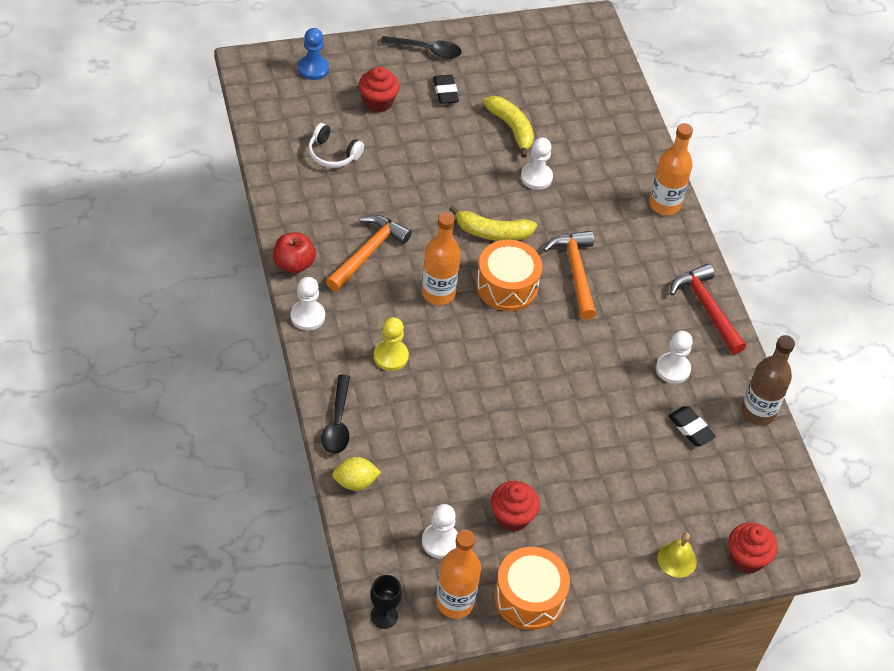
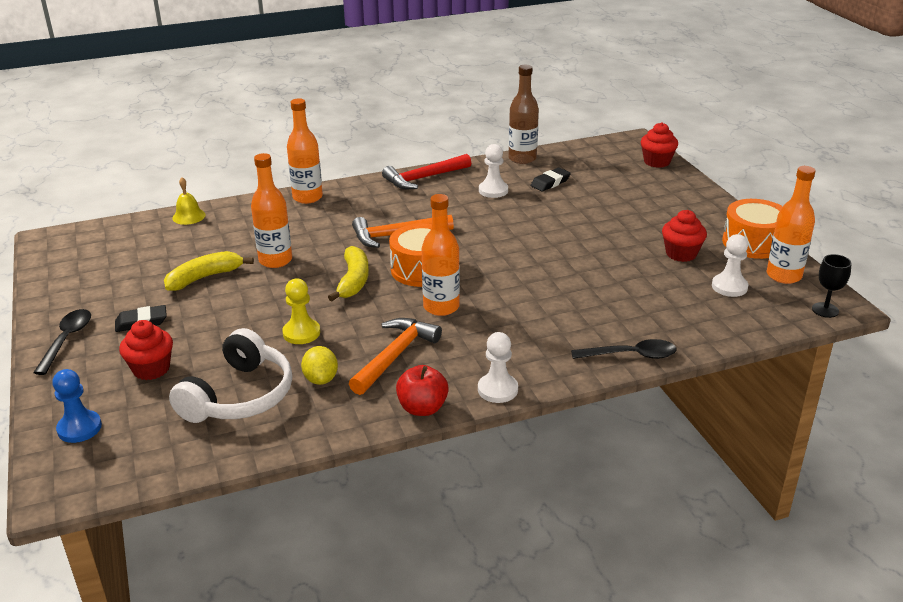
camera: 90 degrees left, 20 degrees down
white headphones [308,123,364,168] -> white headphones [169,328,292,423], size x1.71
orange hammer [326,215,412,292] -> orange hammer turned 90 degrees clockwise [349,318,442,395]
yellow lemon [332,457,381,491] -> yellow lemon moved to [301,346,338,385]
yellow pawn [374,317,409,371] -> yellow pawn moved to [282,279,320,344]
white pawn [521,137,553,190] -> orange bottle [251,153,292,268]
yellow bell [657,532,697,577] -> yellow bell moved to [172,177,206,225]

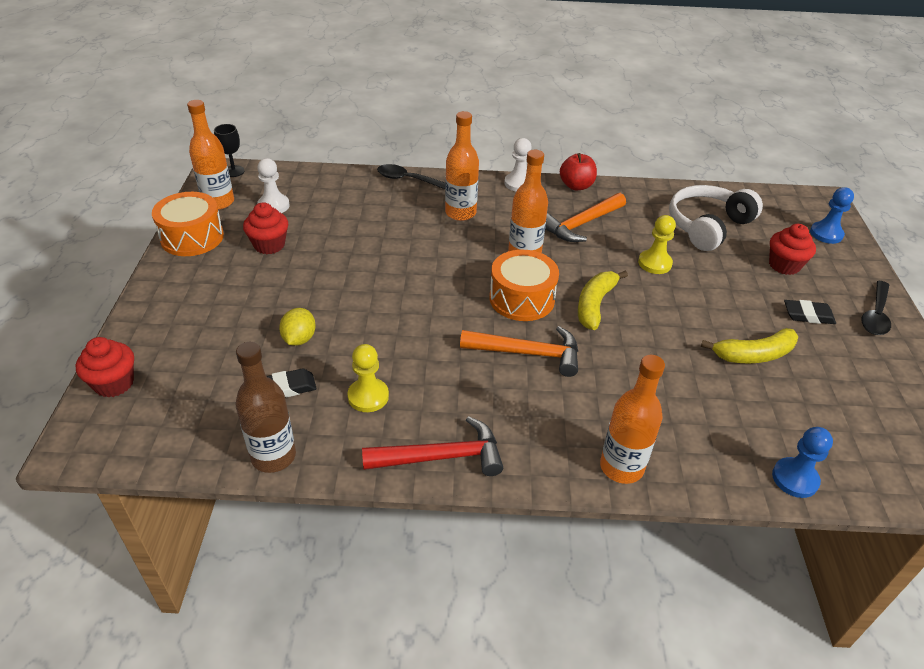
camera: 160 degrees left, 10 degrees up
yellow bell [172,177,206,225] -> blue pawn [772,427,833,498]
orange bottle [251,153,292,268] -> orange bottle moved to [445,111,479,221]
yellow lemon [301,346,338,385] -> yellow lemon moved to [279,308,316,346]
white pawn [479,144,508,198] -> yellow pawn [347,344,389,412]

